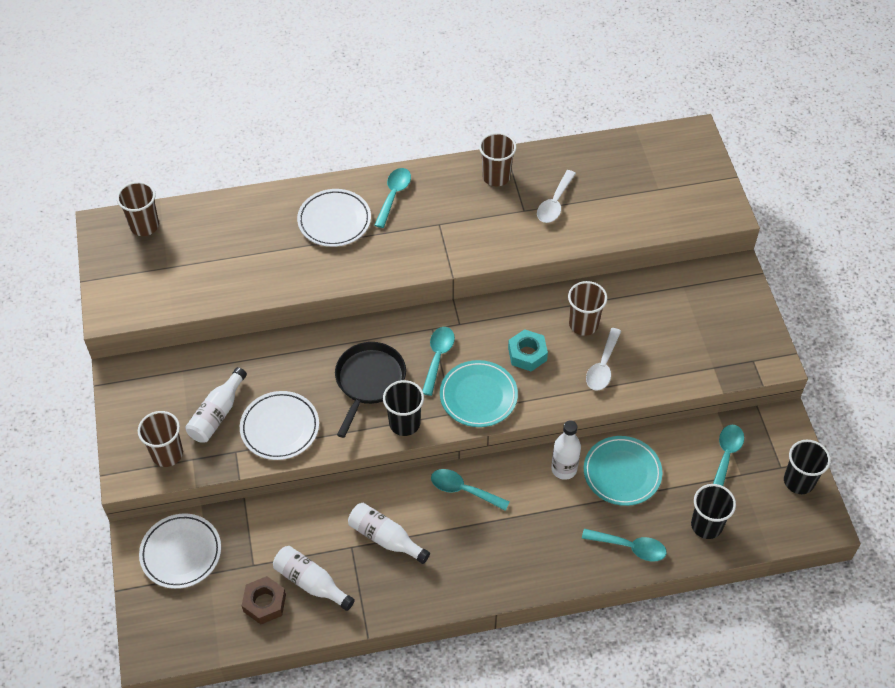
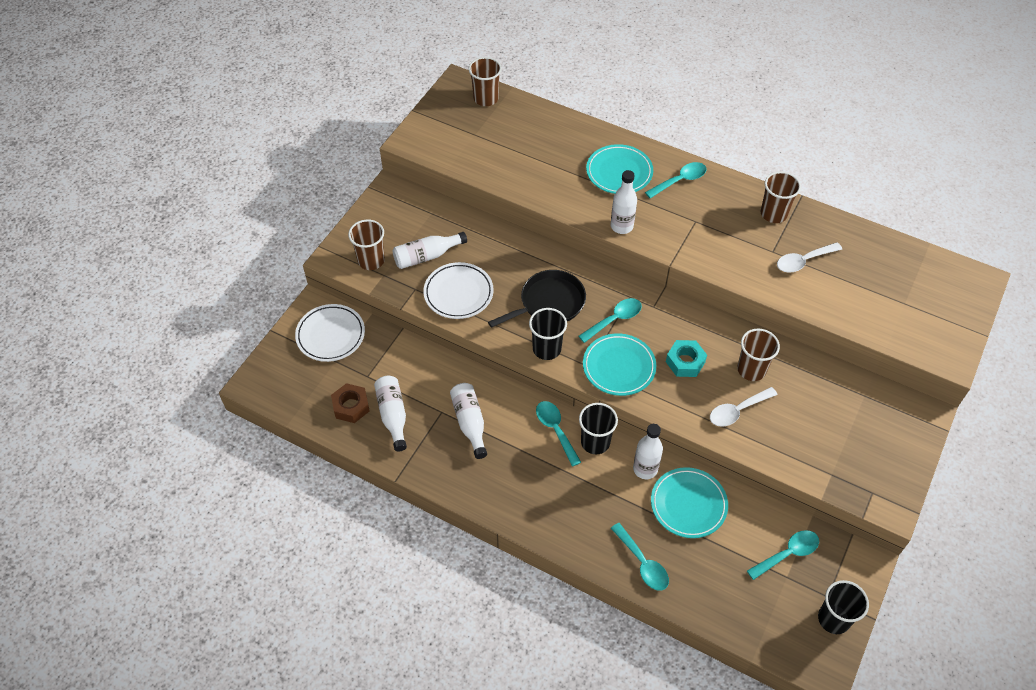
camera: 40 degrees right, 0 degrees up
white plate [297,189,371,247] -> turquoise plate [586,144,653,194]
black cup [691,484,736,539] -> black cup moved to [579,403,618,454]
none -> white bottle [611,170,637,234]

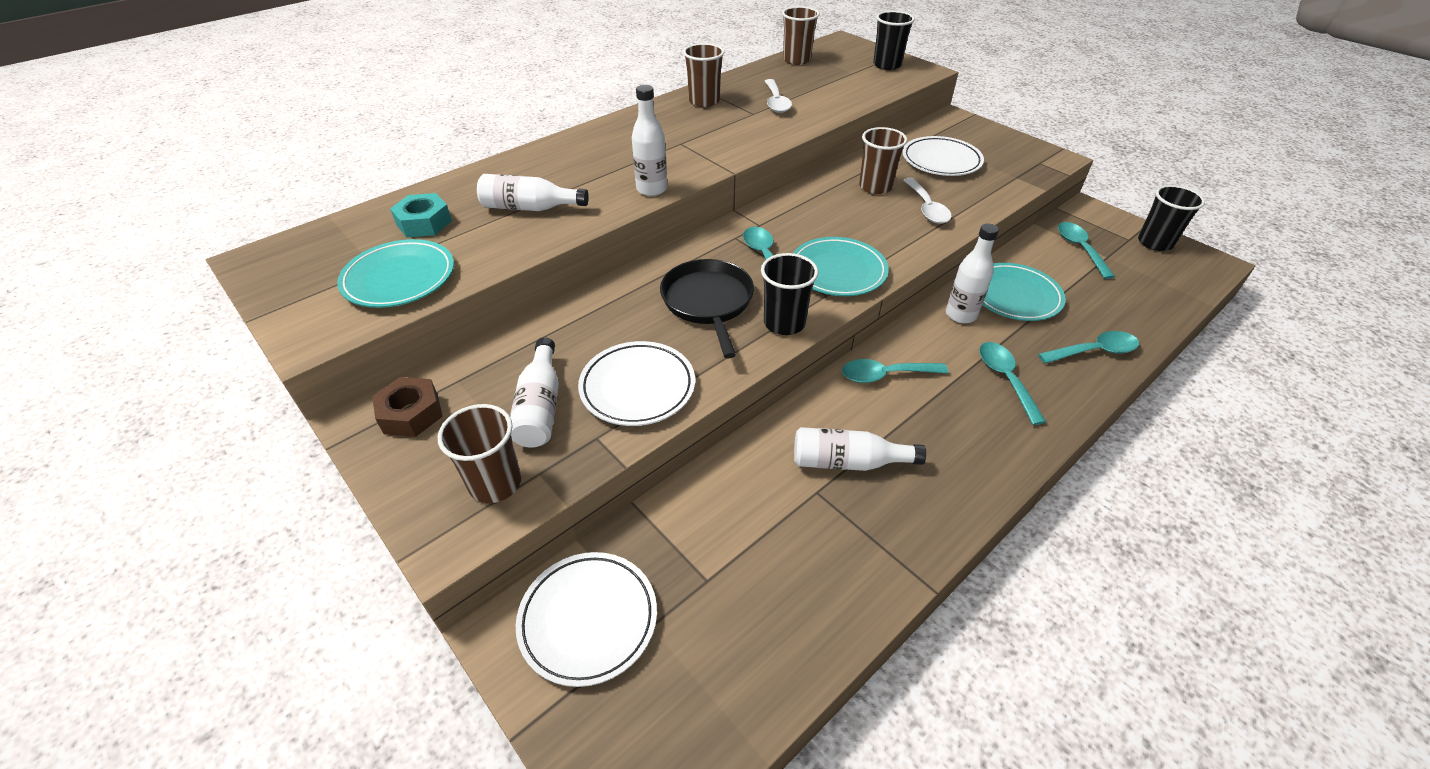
camera: 70 degrees left, 10 degrees down
brown nut [331,383,370,423] -> brown nut moved to [372,377,443,437]
white bottle [374,376,407,452] -> white bottle moved to [477,174,589,211]
brown cup [468,57,502,106] -> brown cup moved to [782,6,819,65]
black cup [579,403,618,454] -> black cup moved to [873,11,915,70]
turquoise plate [586,144,653,194] -> turquoise plate moved to [337,239,454,308]
turquoise spoon [645,162,706,198] -> turquoise spoon moved to [979,342,1046,425]
turquoise nut [666,340,707,377] -> turquoise nut moved to [390,193,452,238]
none -> white plate [902,136,984,176]

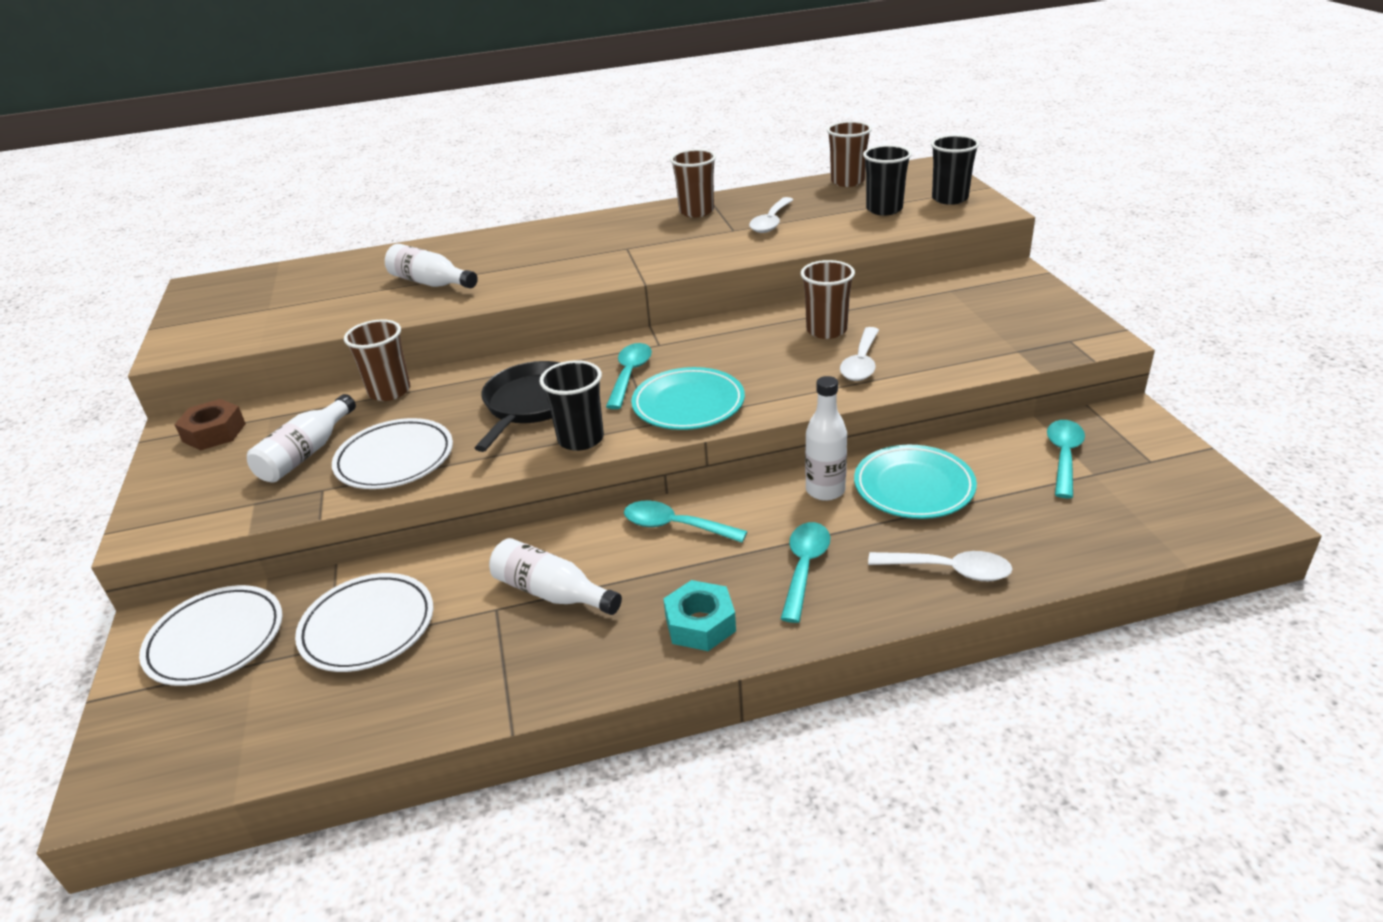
camera: 30 degrees right, 10 degrees down
turquoise plate [337,239,454,308] -> none
turquoise nut [390,193,452,238] -> turquoise nut moved to [663,580,736,651]
brown cup [438,404,521,503] -> brown cup moved to [344,319,410,401]
white bottle [632,85,667,196] -> none
white plate [902,136,984,176] -> white plate moved to [295,573,433,672]
turquoise spoon [1038,331,1139,364] -> white spoon [868,551,1012,581]
black cup [1138,185,1205,251] -> black cup moved to [863,145,912,215]

